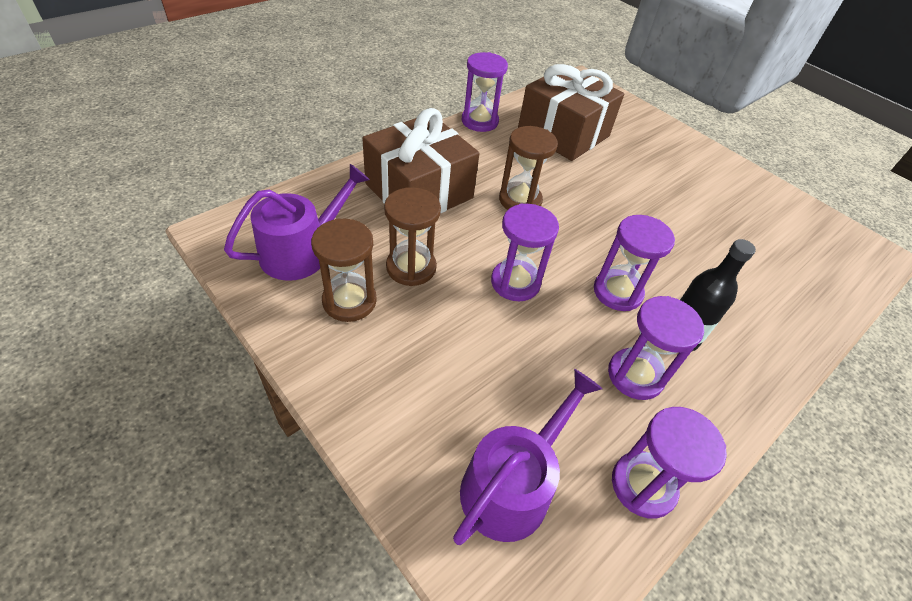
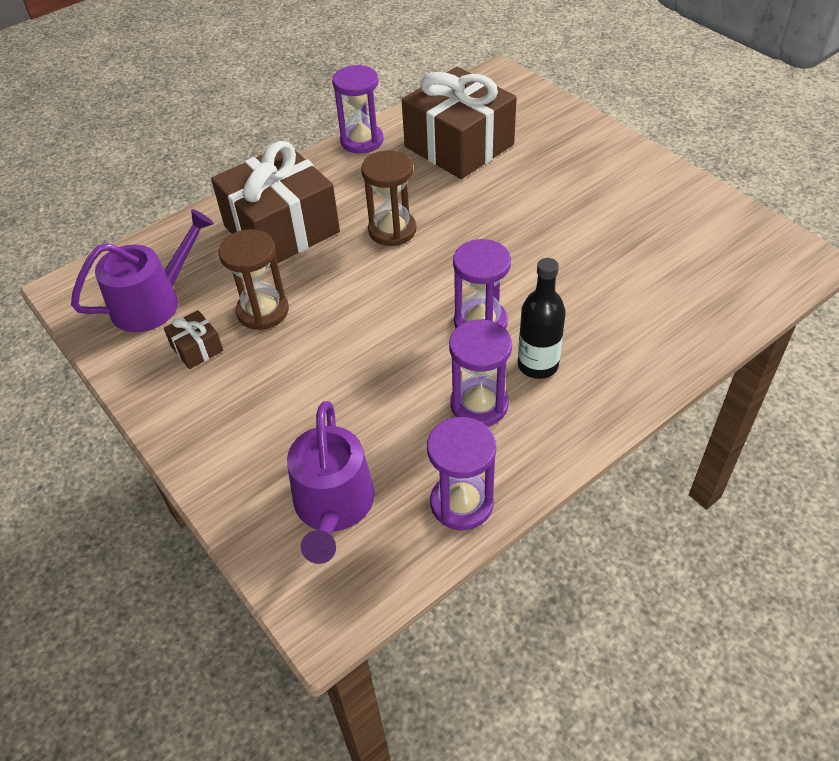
camera: 10 degrees right, 0 degrees up
brown hourglass [311,218,377,322] -> brown gift [164,310,223,369]
purple watering can [453,369,602,545] -> purple watering can turned 135 degrees clockwise [287,401,375,564]
purple hourglass [491,204,559,301] -> none

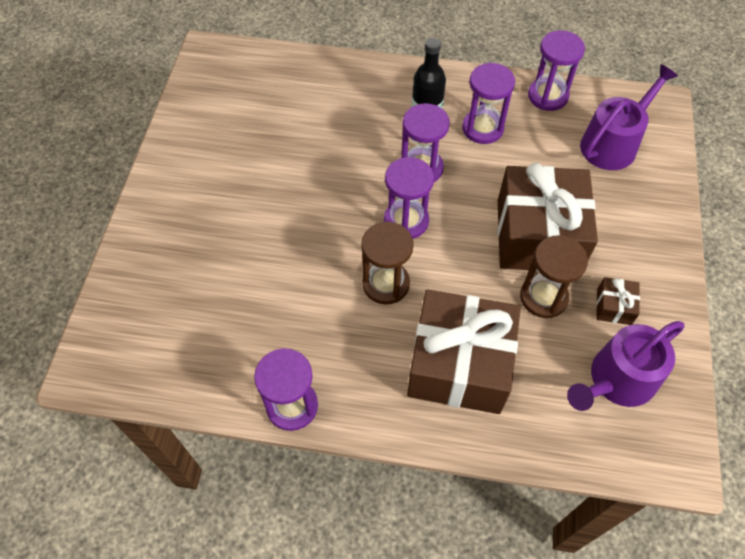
camera: 135 degrees left, 10 degrees up
purple watering can [71,209,214,332] -> purple watering can turned 45 degrees counterclockwise [567,321,684,411]
brown gift [402,67,517,179] -> brown gift moved to [498,163,598,271]
none -> purple hourglass [384,157,434,239]

